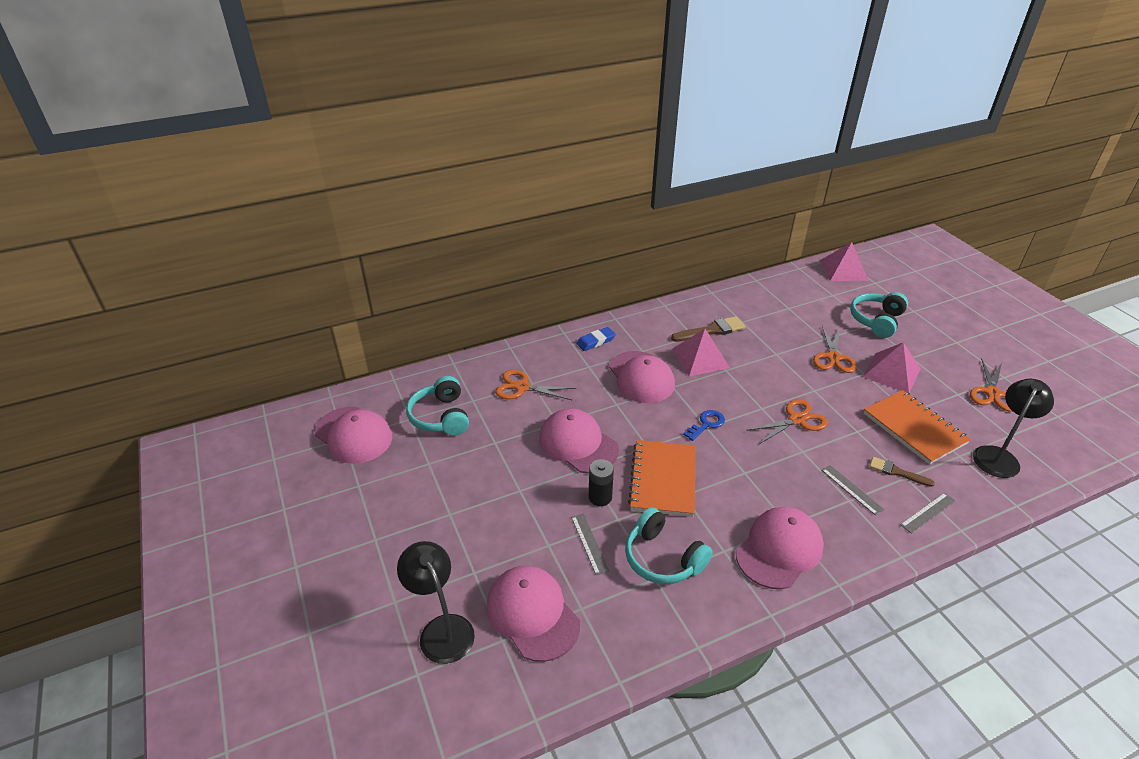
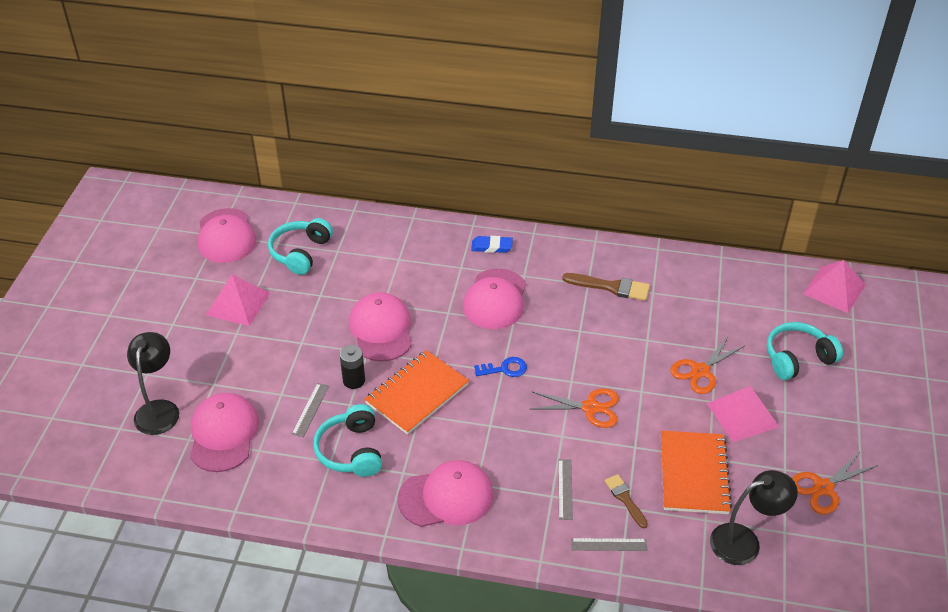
camera: 35 degrees right, 5 degrees up
orange scissors [495,370,576,400] -> none
pink pyramid [672,329,730,376] -> pink pyramid moved to [206,275,270,326]

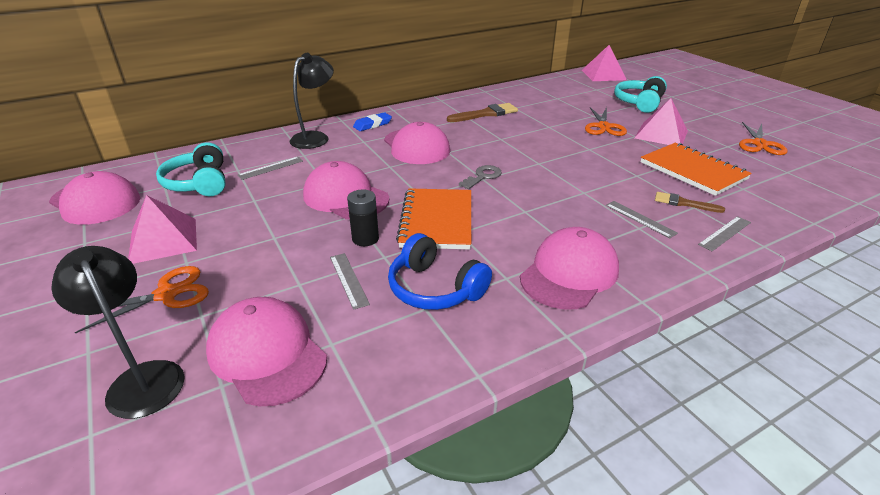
camera: 40 degrees left, 10 degrees down
turquoise headphones [313,404,382,477] -> blue headphones [388,233,492,310]
blue key [474,357,527,377] -> grey key [459,165,502,189]
orange scissors [531,389,619,428] -> orange scissors moved to [73,266,209,334]
black lamp [710,470,798,565] -> black lamp moved to [289,53,334,149]
none -> grey ruler [237,157,303,180]

